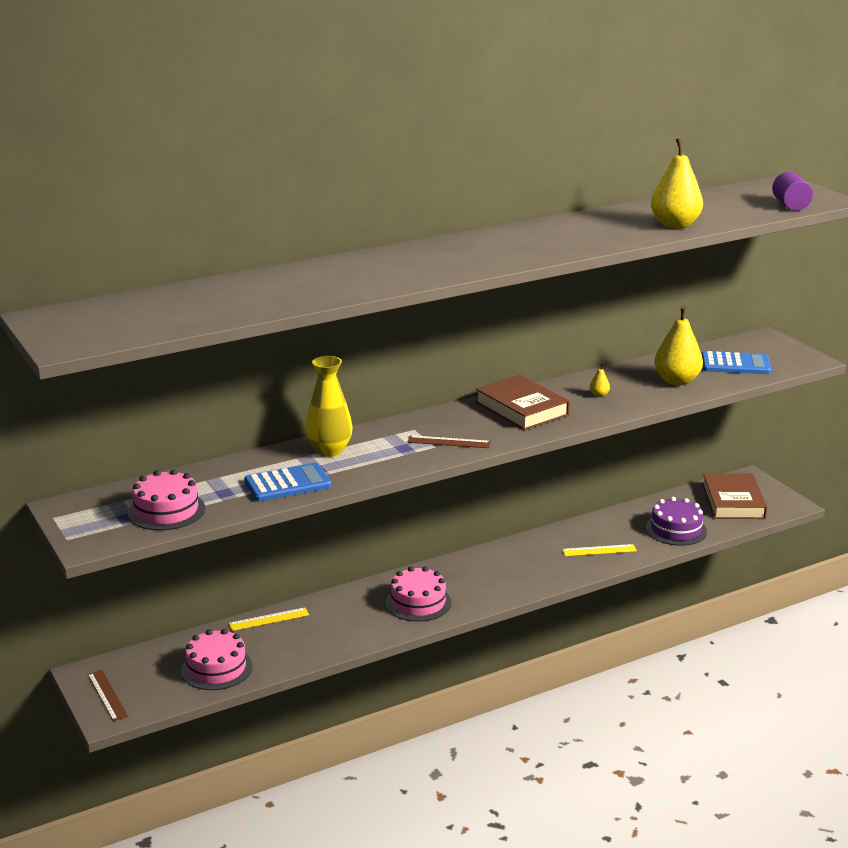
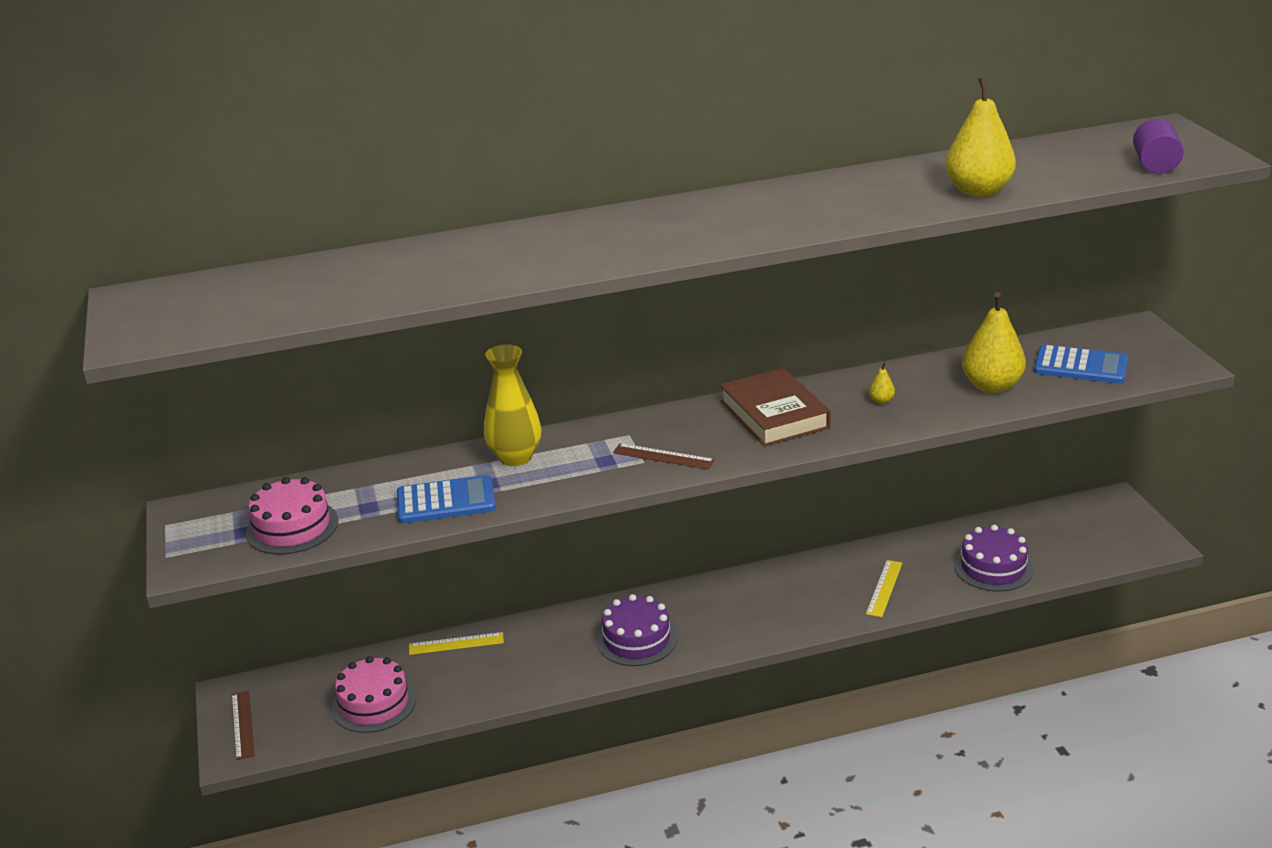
camera: 15 degrees right, 5 degrees up
pink cake [385,566,451,622] -> purple cake [597,594,677,666]
yellow ruler [562,544,637,556] -> yellow ruler turned 75 degrees counterclockwise [866,560,902,617]
brown book [702,473,767,519] -> none

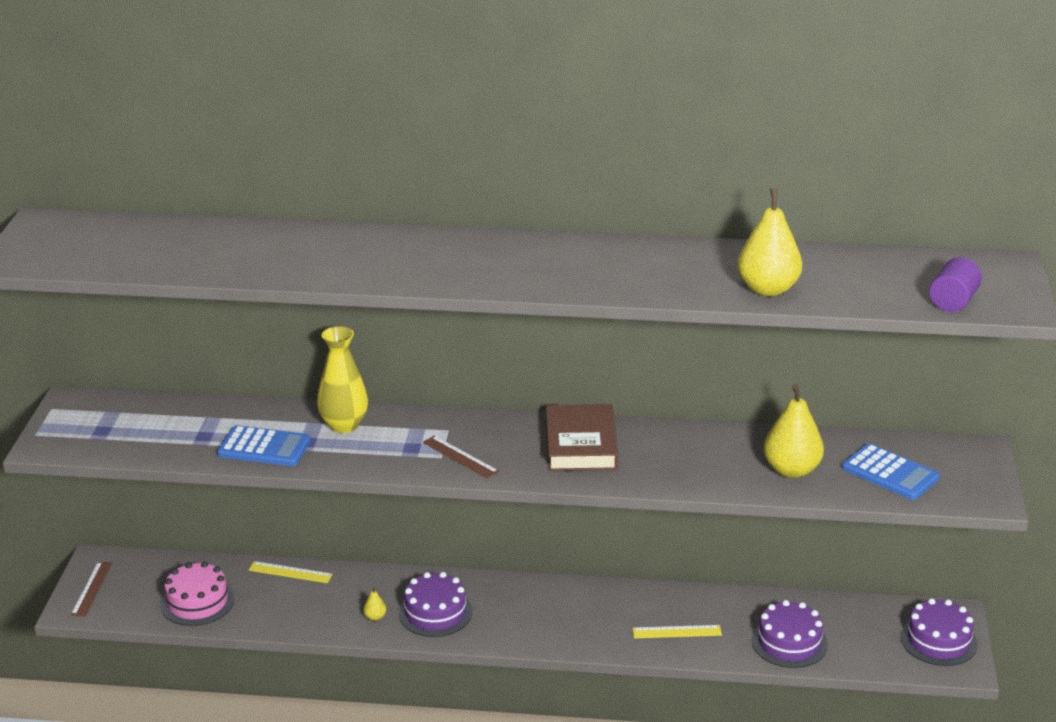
camera: 20 degrees right, 0 degrees up
pink cake [246,477,338,555] -> none
yellow ruler [866,560,902,617] -> yellow ruler turned 45 degrees clockwise [633,625,722,638]
yellow pear [869,362,895,404] -> yellow pear moved to [363,587,386,621]
none -> purple cake [901,598,978,666]

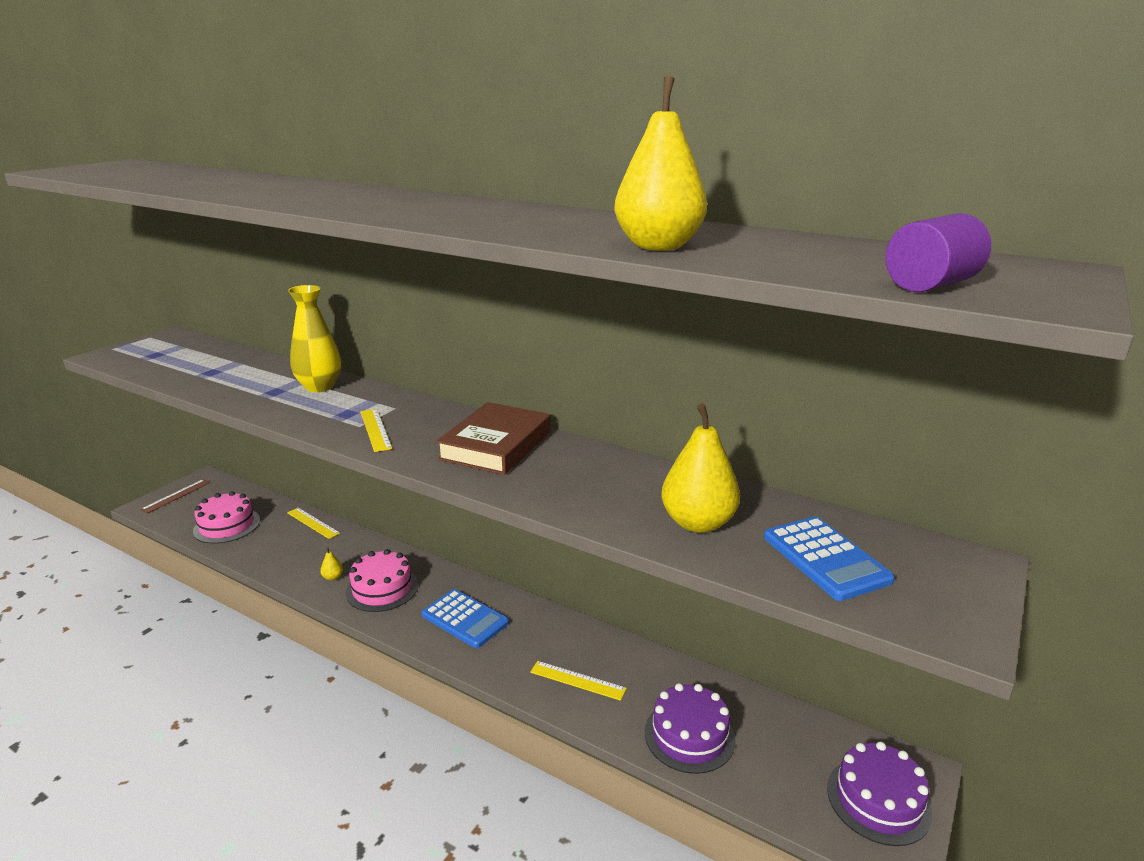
camera: 25 degrees right, 5 degrees down
blue calculator [217,425,311,466] -> blue calculator moved to [422,589,509,648]
purple cake [399,572,472,637] -> pink cake [346,549,418,612]
brown ruler [423,436,499,479] -> yellow ruler [361,409,392,452]

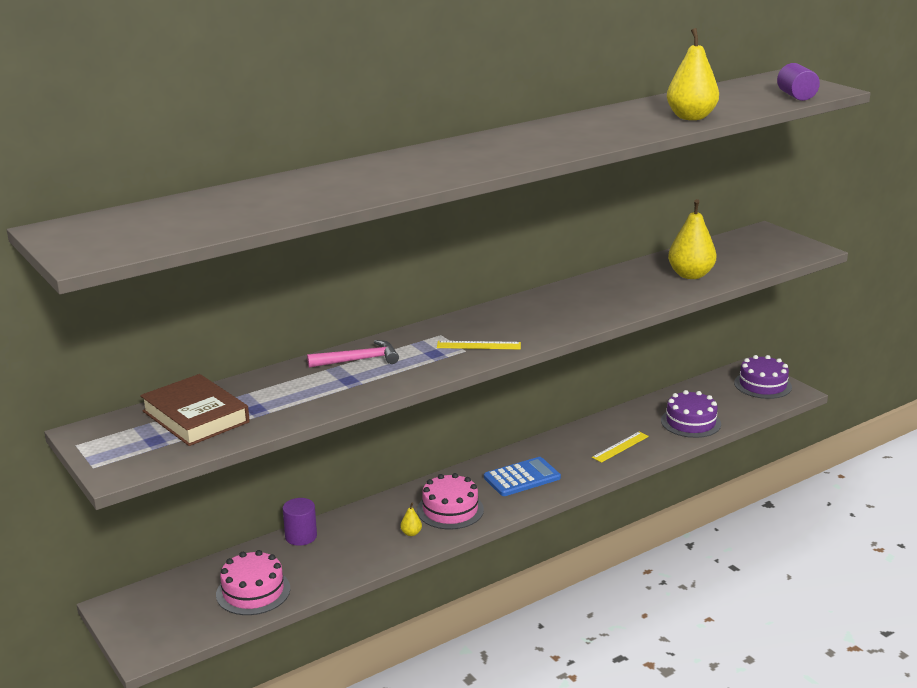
camera: 65 degrees left, 0 degrees up
brown ruler [140,479,211,513] -> none
yellow ruler [287,508,340,539] -> purple cylinder [282,498,317,546]
yellow vase [288,285,341,392] -> pink hammer [307,340,399,368]
brown book [436,402,551,475] -> brown book moved to [140,374,250,446]
blue calculator [764,516,895,601] -> none

